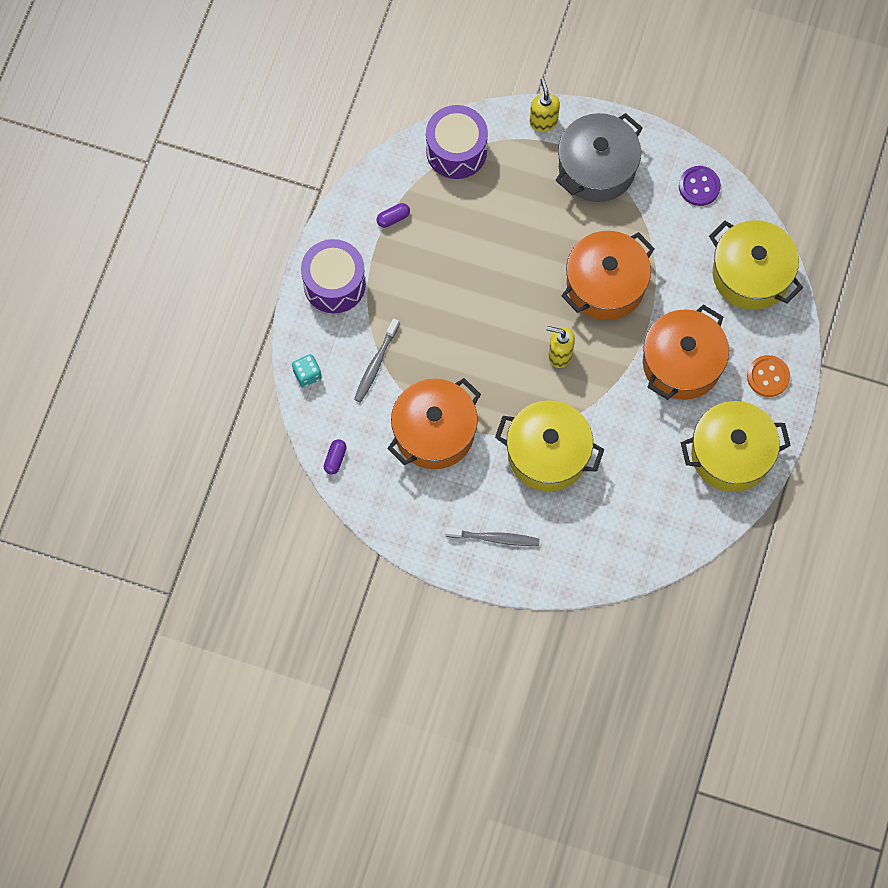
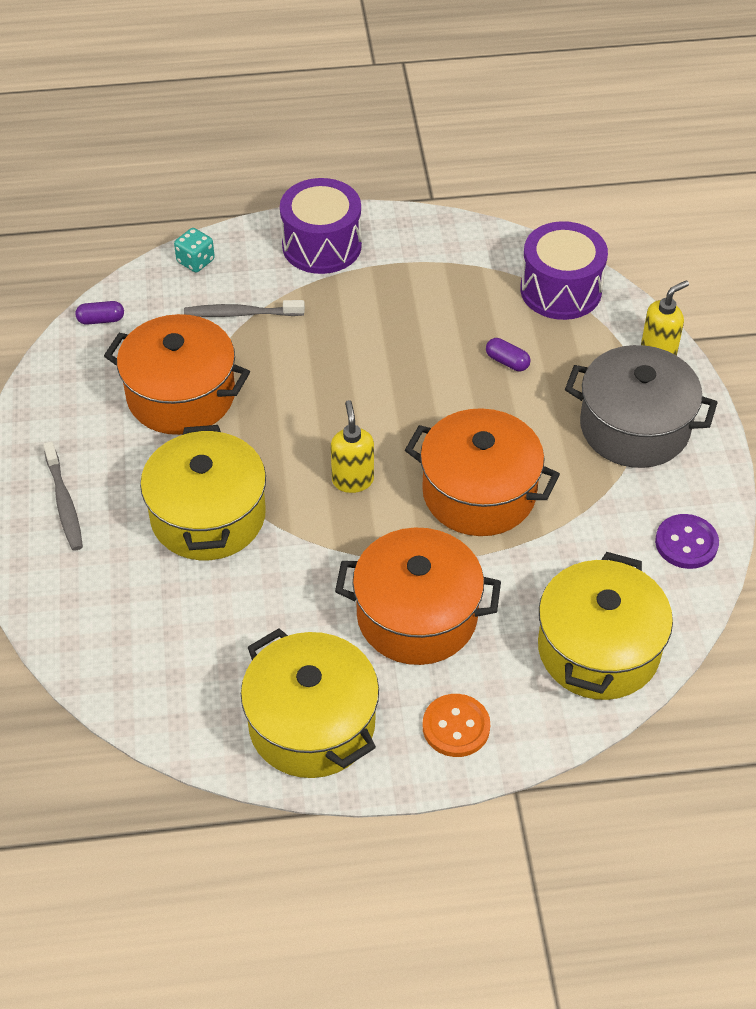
camera: 65 degrees right, 20 degrees down
purple capsule [377,203,410,228] -> purple capsule moved to [486,338,531,371]

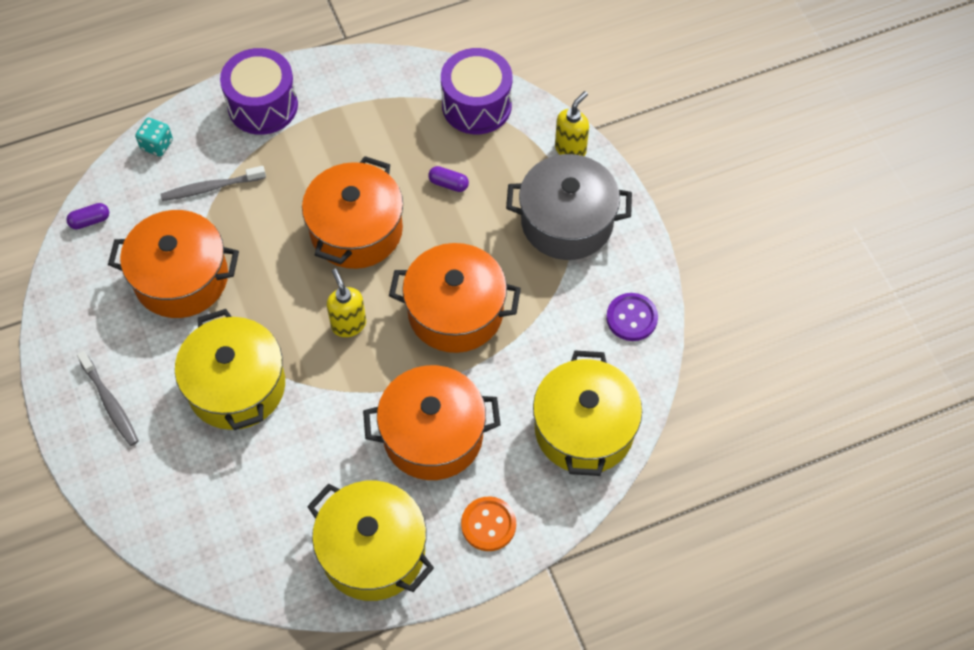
camera: 15 degrees left, 10 degrees up
none -> orange pot [302,156,403,269]

